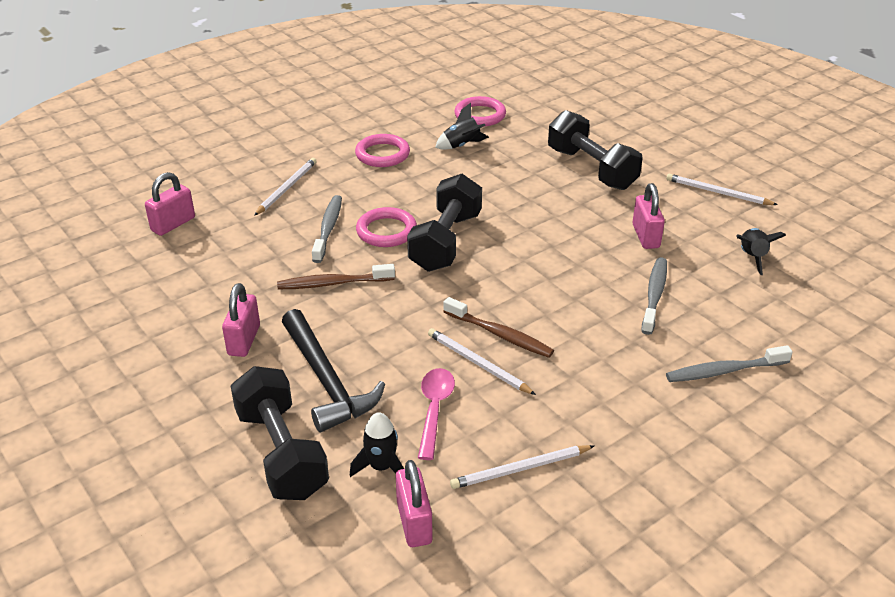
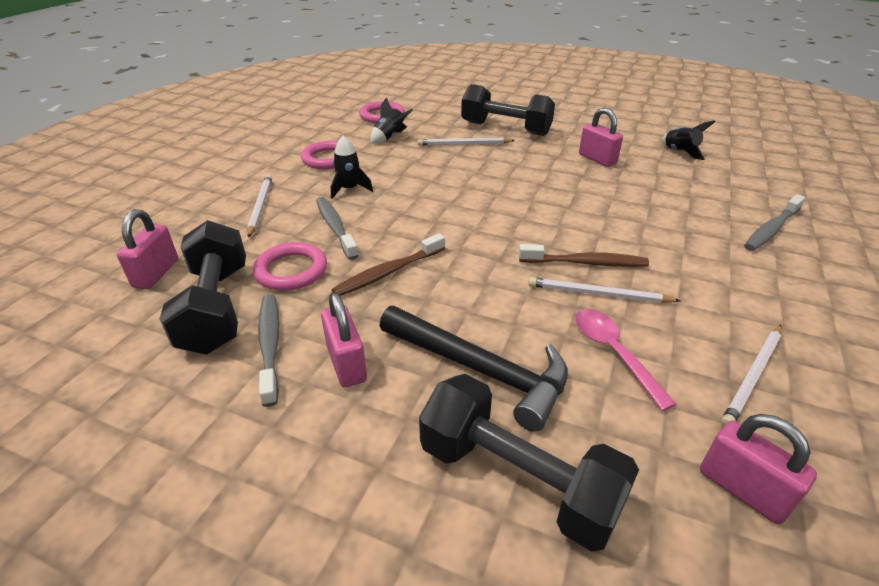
camera: 30 degrees left, 0 degrees up
black rocket [350,412,404,477] -> black rocket moved to [331,135,373,199]
pink ring [356,207,417,247] -> pink ring moved to [253,242,327,291]
black dumbbell [407,174,482,272] -> black dumbbell moved to [160,220,246,355]
grey toothbrush [641,257,667,335] -> grey toothbrush moved to [258,294,279,407]
white pencil [666,174,778,205] -> white pencil moved to [418,138,515,146]

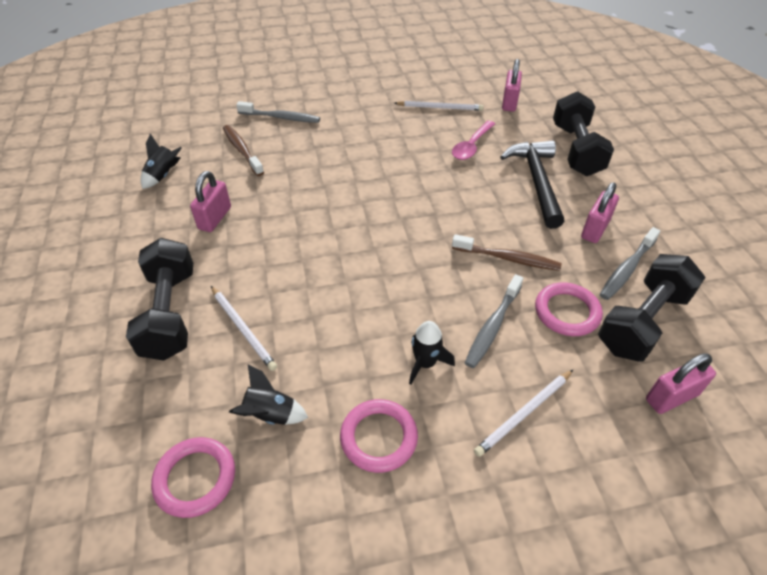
camera: 125 degrees left, 10 degrees up
brown toothbrush [519,244,649,267] -> brown toothbrush moved to [223,125,264,176]
white pencil [528,277,681,303] -> none

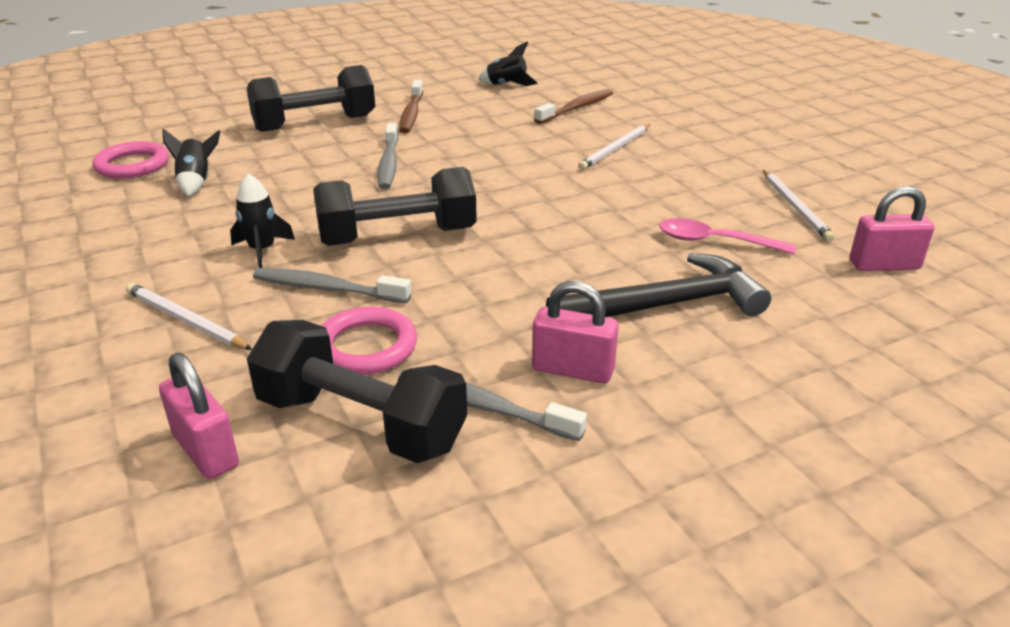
camera: 75 degrees right, 15 degrees down
pink padlock [190,171,231,232] -> none
white pencil [211,286,277,371] -> white pencil moved to [578,124,650,170]
grey toothbrush [236,101,320,123] -> grey toothbrush moved to [377,123,398,190]
pink ring [340,399,418,473] -> none
brown toothbrush [452,234,562,271] -> brown toothbrush moved to [399,80,423,133]
black dumbbell [553,91,614,176] -> black dumbbell moved to [313,167,477,246]

